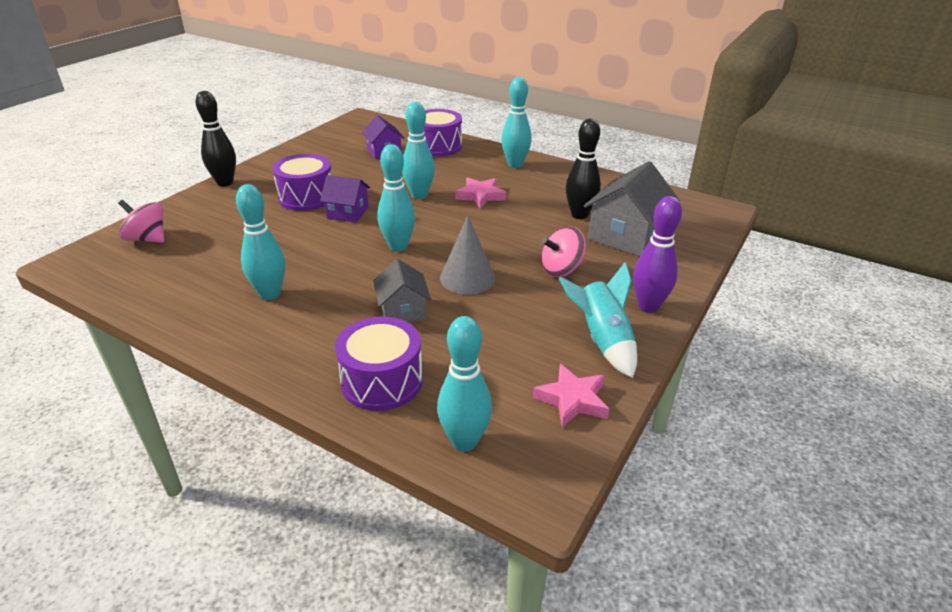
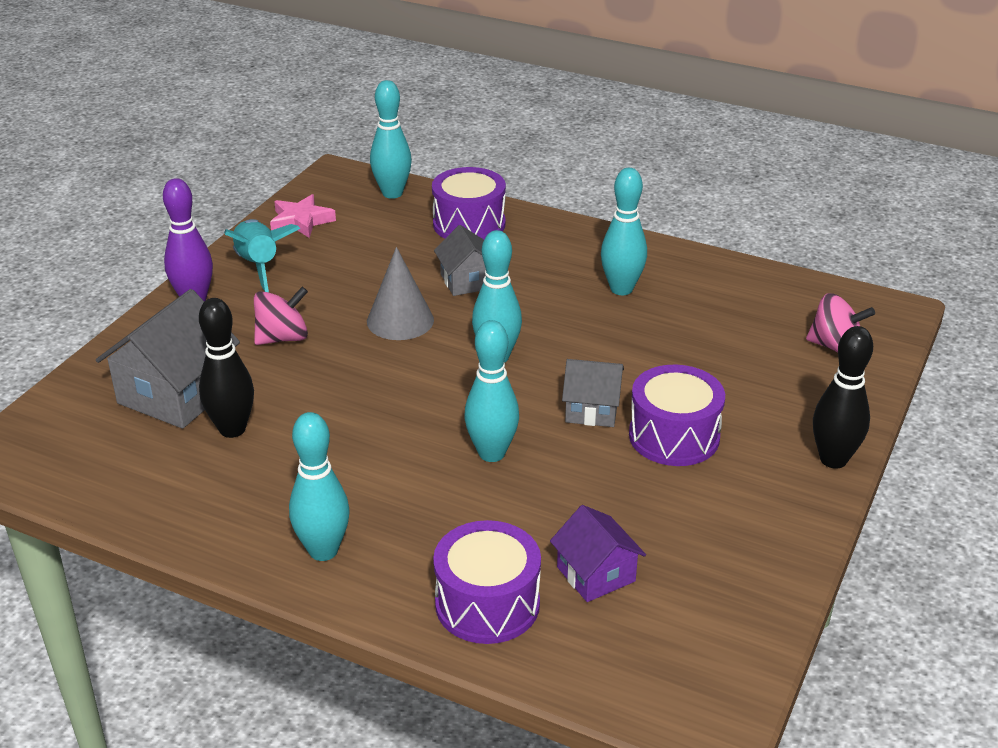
camera: 175 degrees right, 0 degrees up
purple house [320,175,370,222] -> grey house [562,359,624,427]
pink star [455,178,506,208] -> none

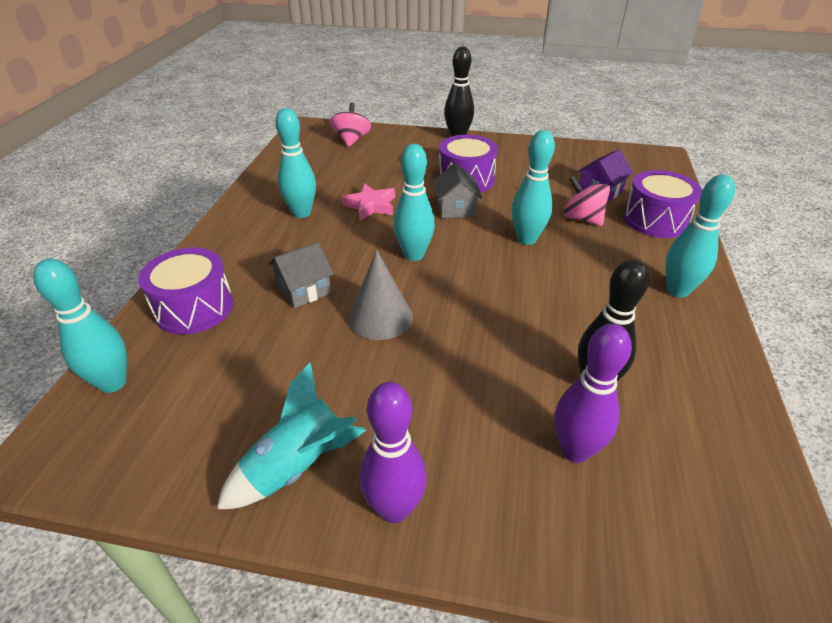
camera: 105 degrees left, 5 degrees up
grey house [96,289,240,429] -> purple bowling pin [554,324,632,463]
pink spinning top [254,287,308,345] -> pink spinning top moved to [563,176,610,226]
pink star [270,194,336,238] -> pink star moved to [342,183,395,221]

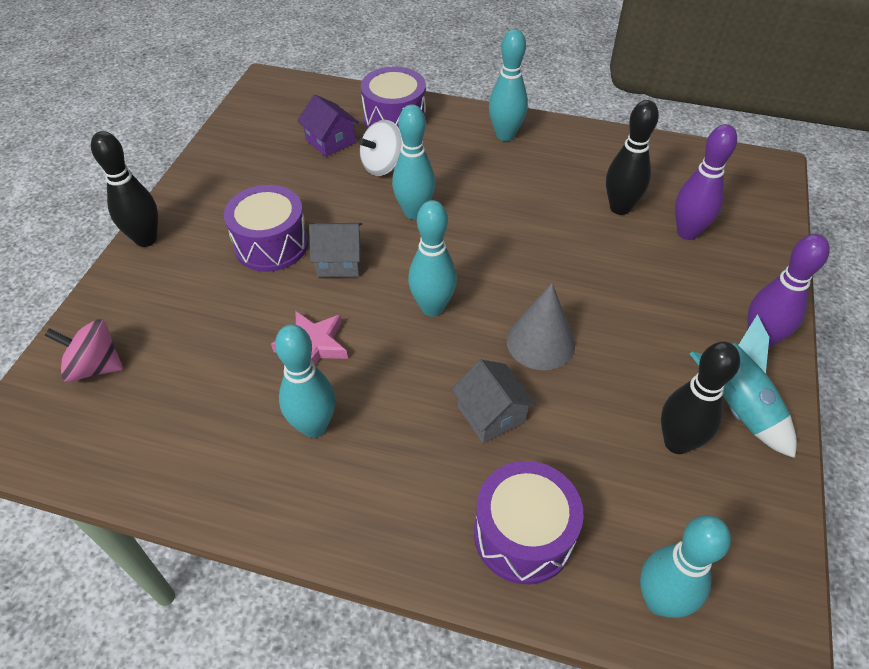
camera: 85 degrees left, 10 degrees up
pink spinning top [563,176,610,226] -> white spinning top [359,120,403,176]
none -> black bowling pin [661,342,740,454]

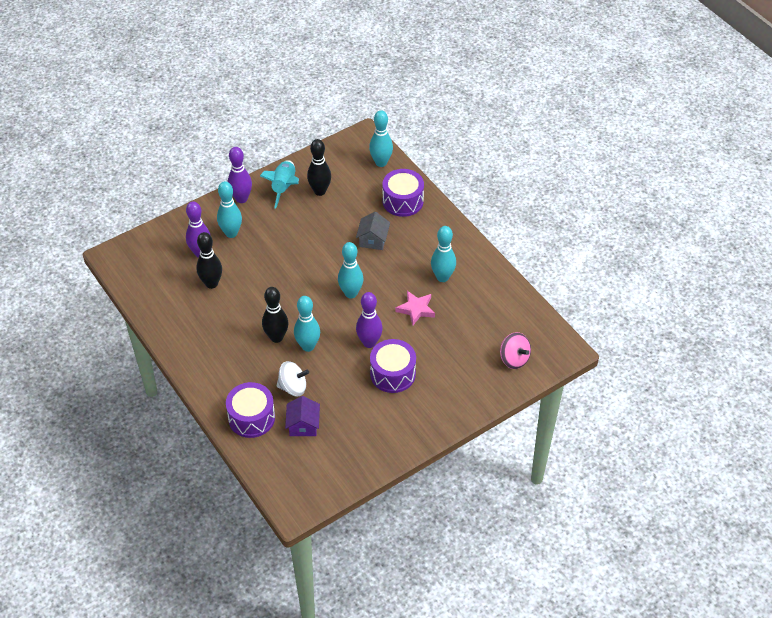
camera: 140 degrees left, 0 degrees up
black bowling pin [91,131,158,247] -> black bowling pin moved to [262,287,288,343]
grey house [309,223,362,277] -> purple bowling pin [356,292,383,348]
turquoise bowling pin [489,29,528,141] -> turquoise bowling pin moved to [217,181,242,238]
grey cone [506,283,575,370] -> none

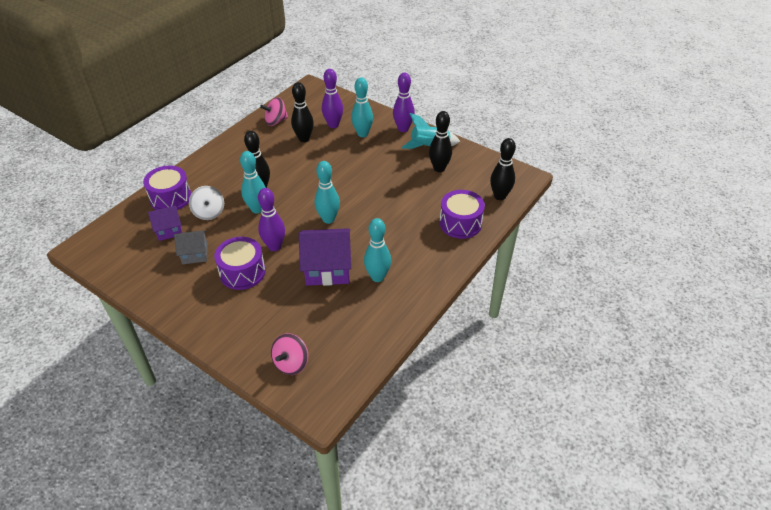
camera: 70 degrees right, 5 degrees down
grey house [356,212,390,250] -> grey house moved to [174,230,208,264]
turquoise bowling pin [369,110,393,167] -> black bowling pin [490,138,516,200]
pink star [396,291,435,325] -> purple house [299,228,351,286]
none -> pink spinning top [260,97,288,126]

